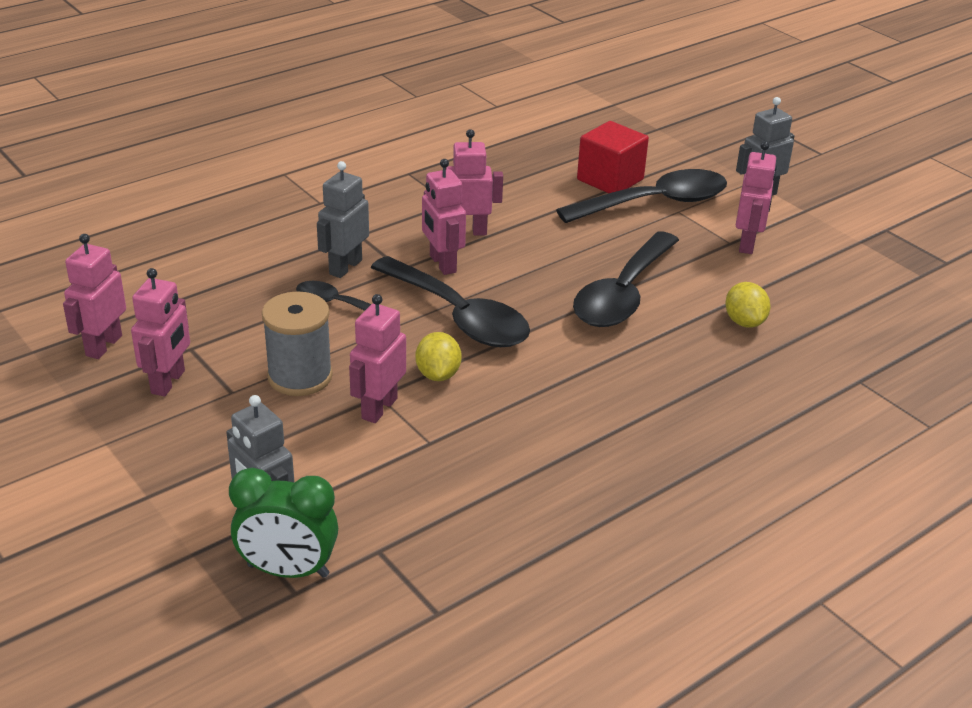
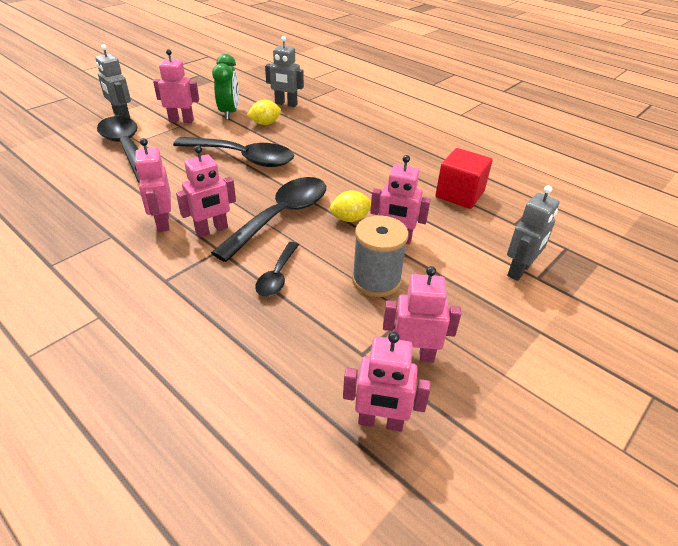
camera: 100 degrees left, 5 degrees up
green clock [229,468,338,578] -> green clock moved to [212,54,239,120]
grey robot [317,161,369,278] -> grey robot moved to [265,36,304,107]
red cube [577,121,649,193] -> red cube moved to [435,148,493,209]

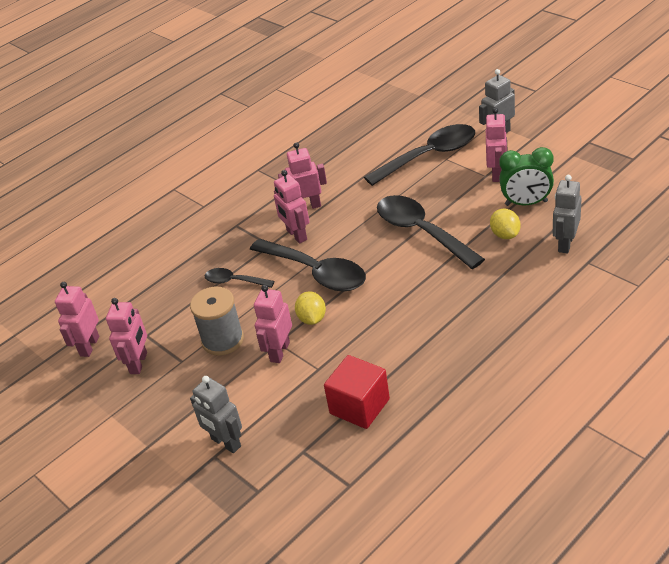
camera: 100 degrees right, 0 degrees up
black spoon [173,137,294,167] -> black spoon turned 120 degrees clockwise [377,195,485,269]

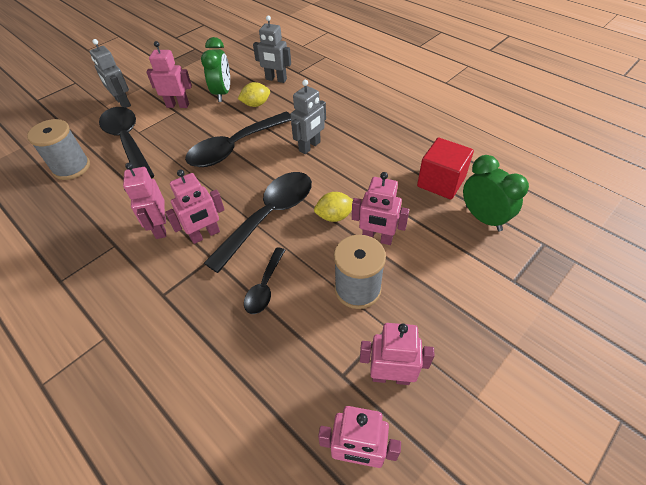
camera: 95 degrees left, 10 degrees up
grey robot [190,376,242,453] -> grey robot moved to [290,80,326,154]
none -> grey spool [27,119,90,180]
none -> green clock [463,155,529,231]

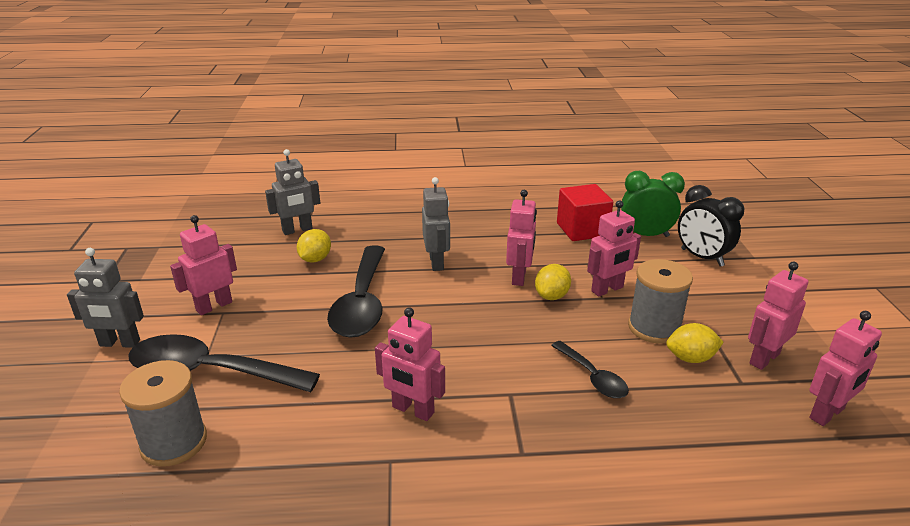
camera: 50 degrees left, 20 degrees down
pink robot [165,169,225,244] -> pink robot moved to [506,190,537,286]
green clock [201,37,230,102] -> none
black spoon [204,172,312,273] -> none
none -> yellow lemon [666,323,724,363]
none -> black clock [678,185,745,267]

